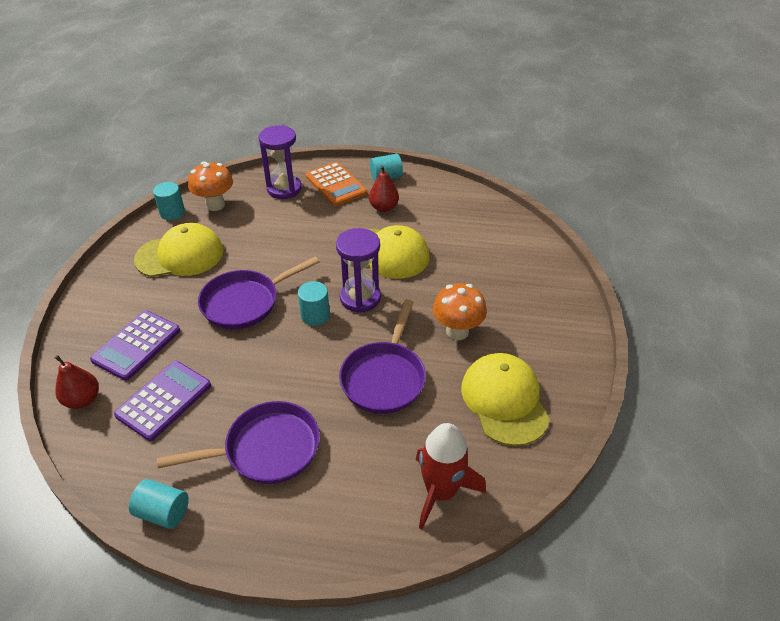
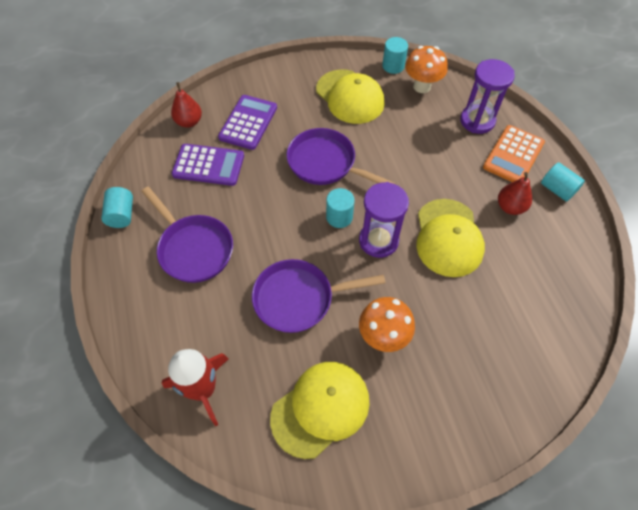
camera: 65 degrees right, 15 degrees up
purple calculator [90,310,180,381] -> purple calculator turned 105 degrees clockwise [218,95,277,150]

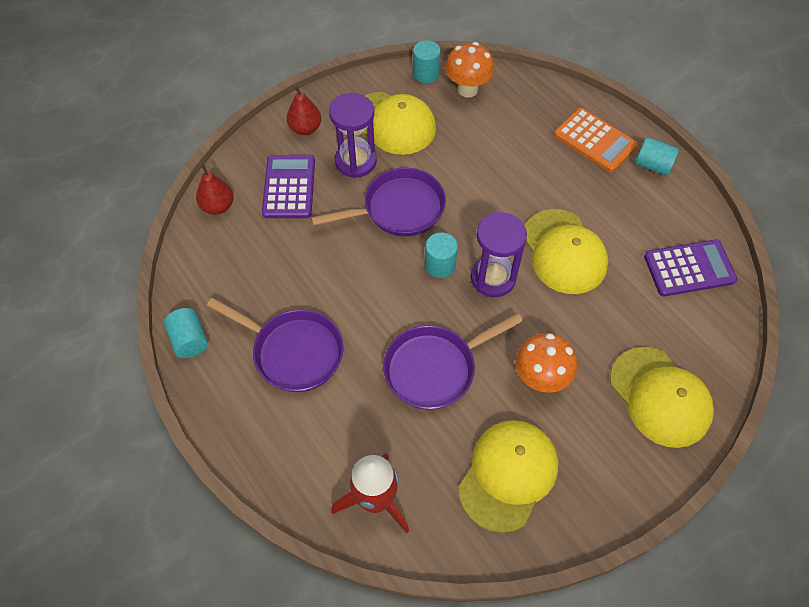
camera: 20 degrees left, 0 degrees up
purple calculator [171,144,244,186] -> purple calculator moved to [644,240,737,296]
purple pan [287,128,395,185] -> purple pan turned 150 degrees clockwise [311,167,446,236]
purple hourglass [460,59,515,134] -> purple hourglass moved to [329,93,377,178]
orange calculator [483,125,545,182] -> orange calculator turned 60 degrees counterclockwise [554,108,638,172]
red pear [498,172,532,215] -> red pear moved to [287,86,321,135]
none -> yellow cap [610,347,714,448]

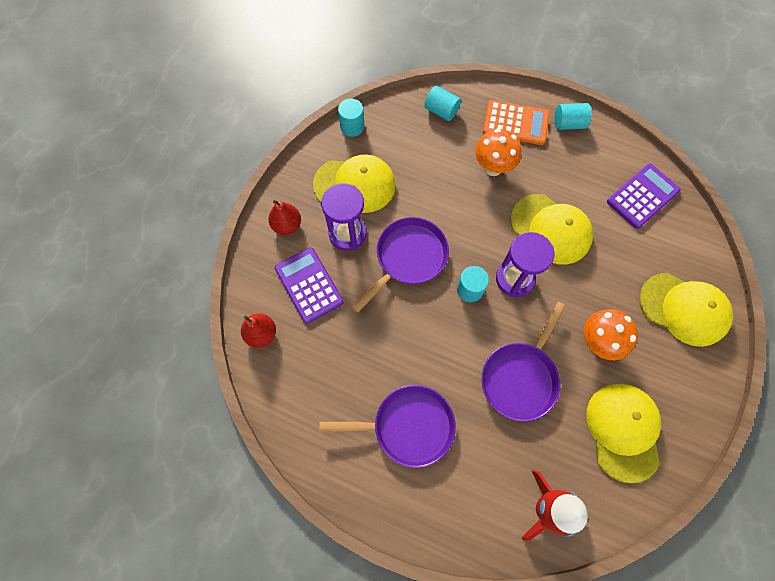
camera: 30 degrees left, 10 degrees up
turquoise cylinder [164,308,208,358] -> turquoise cylinder moved to [424,85,461,121]
orange mushroom [445,42,494,98] -> orange mushroom moved to [475,129,521,176]

